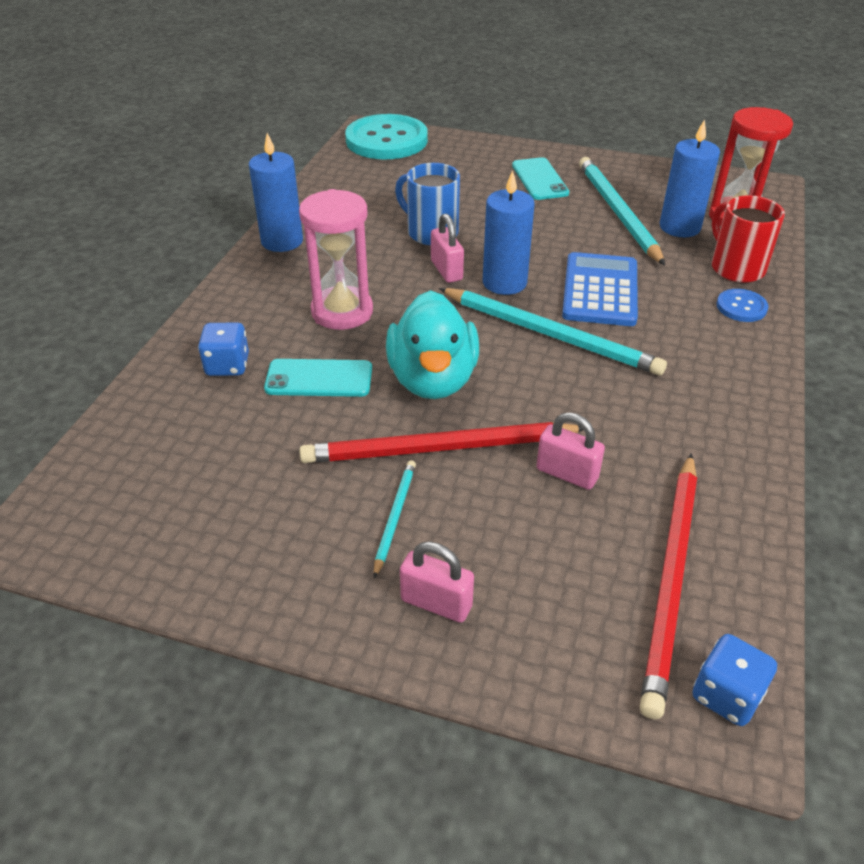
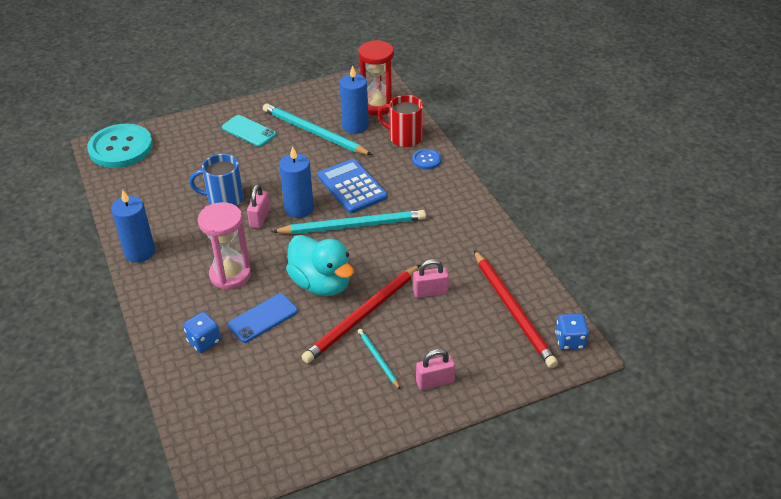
camera: 40 degrees left, 0 degrees up
turquoise phone [264,359,372,397] -> blue phone [228,293,298,343]
pink padlock [431,214,464,283] -> pink padlock turned 75 degrees clockwise [247,184,270,228]

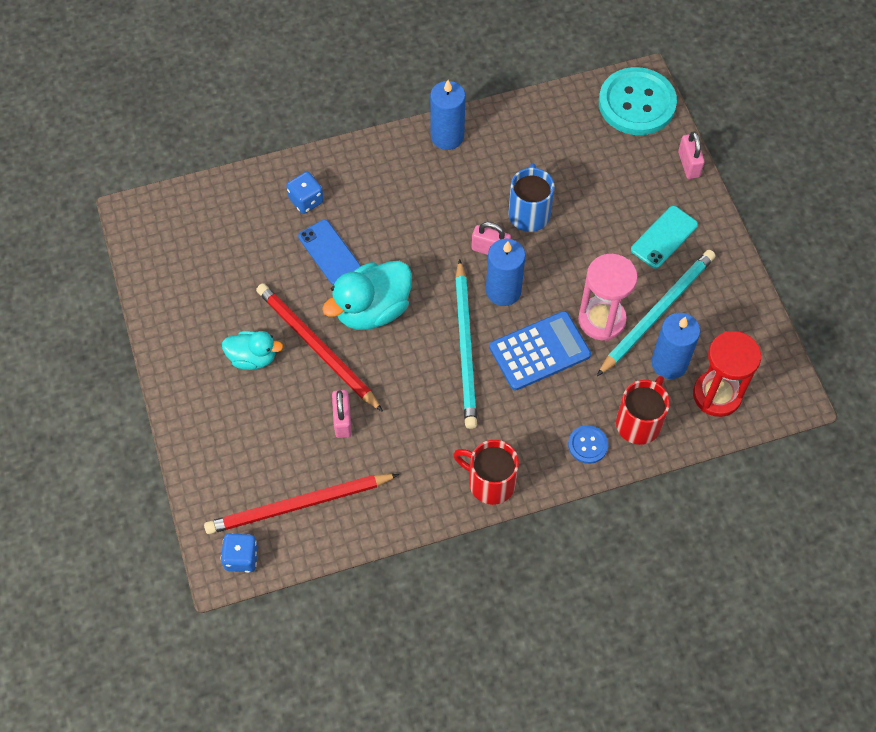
camera: 95 degrees right, 20 degrees up
pink hourglass [198,202,251,290] -> pink hourglass moved to [578,254,638,341]
turquoise pencil [358,329,401,390] -> turquoise duck [222,331,283,370]
pink padlock [416,349,455,390] -> pink padlock moved to [678,131,705,179]
none -> red mug [453,440,519,505]

